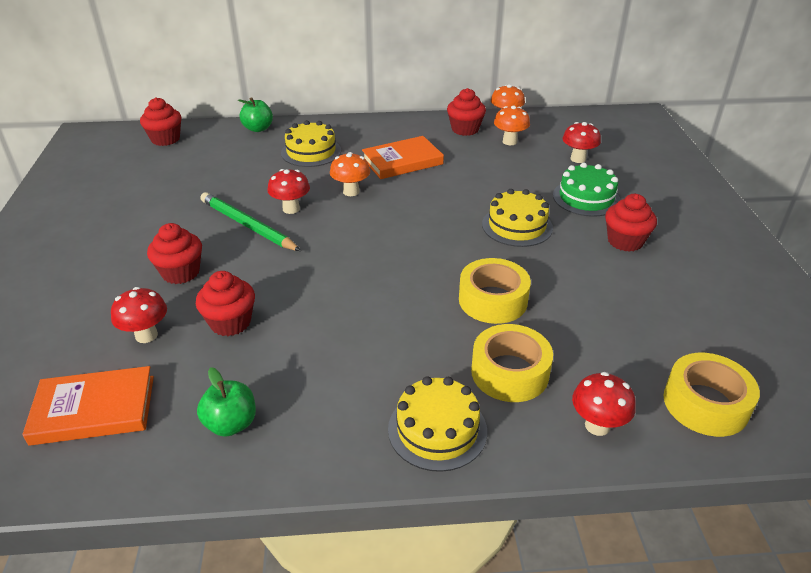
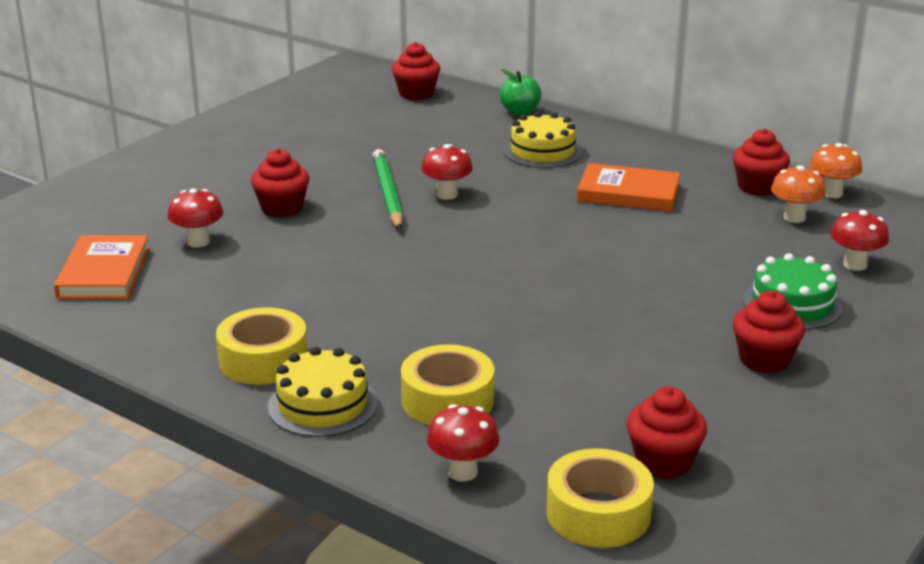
camera: 40 degrees right, 10 degrees down
orange book [22,366,154,446] -> orange book turned 60 degrees clockwise [54,235,150,299]
red cupcake [196,271,255,336] -> red cupcake moved to [627,387,707,479]
green apple [197,367,256,437] -> none
orange mushroom [330,152,370,196] -> none
yellow tape [459,258,531,324] -> yellow tape moved to [216,307,307,385]
yellow cake [482,189,553,247] -> none

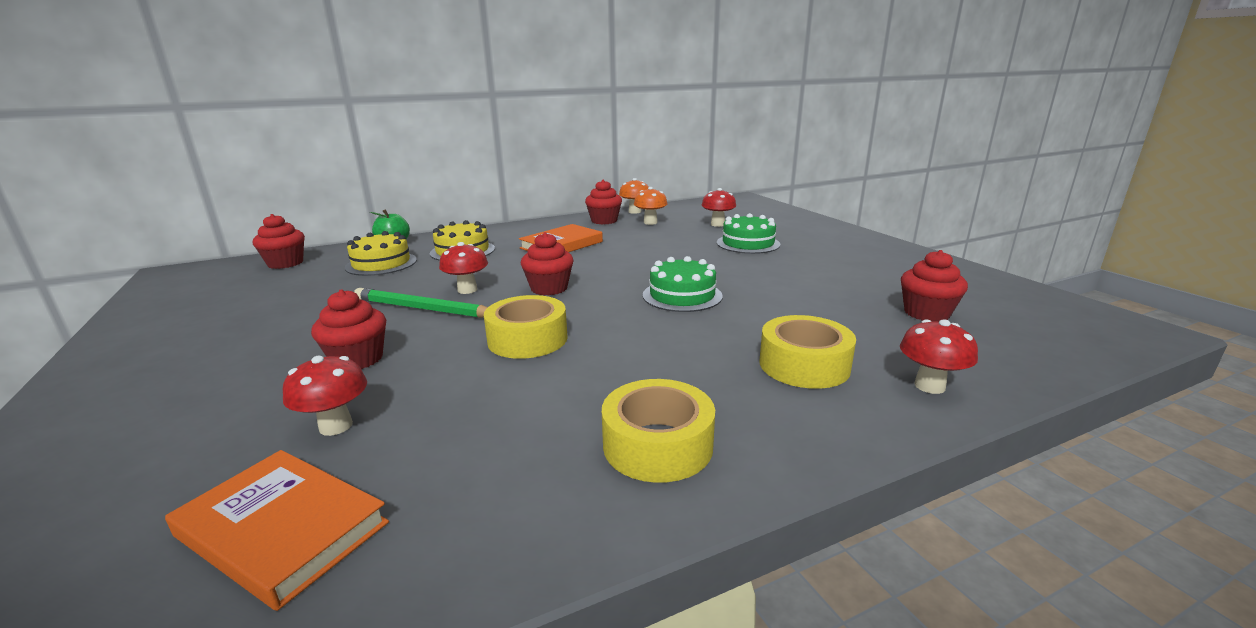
camera: 60 degrees left, 5 degrees down
yellow cake [268,347,378,437] -> yellow cake moved to [345,231,417,276]
yellow tape [546,448,654,548] -> yellow tape moved to [484,295,568,359]
red cupcake [733,291,805,373] -> red cupcake moved to [521,232,574,295]
none -> green cake [643,256,723,312]

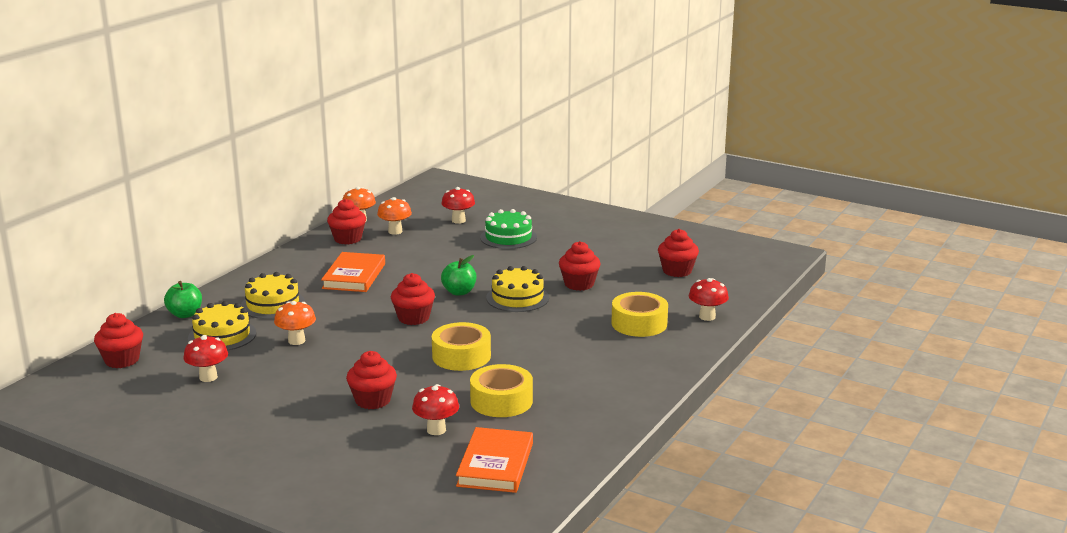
camera: 35 degrees left, 0 degrees up
orange book [165,450,389,611] -> orange book turned 75 degrees counterclockwise [456,427,533,493]
green pencil [354,288,488,318] -> none
red mushroom [439,242,488,294] -> red mushroom moved to [183,335,228,382]
yellow tape [602,379,715,483] -> yellow tape moved to [470,364,533,417]
green cake [643,256,723,312] -> yellow cake [486,266,549,312]
none -> orange mushroom [274,301,316,345]
none -> green apple [441,255,476,296]
none -> red cupcake [559,241,601,291]

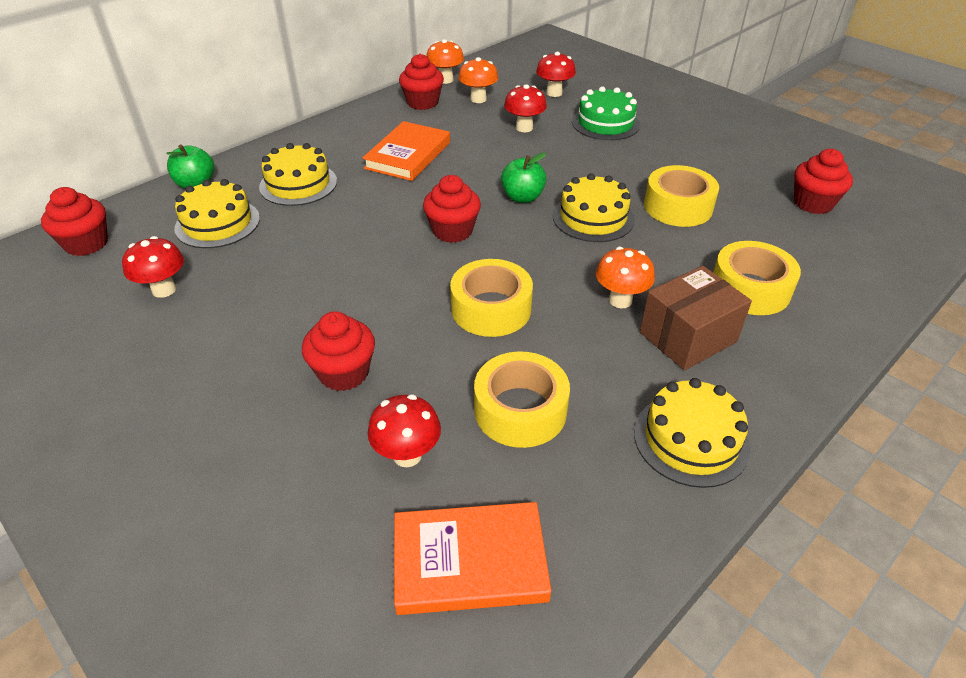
camera: 15 degrees right, 20 degrees up
orange mushroom [274,301,316,345] -> orange mushroom moved to [596,247,655,308]
orange book [456,427,533,493] -> orange book turned 60 degrees clockwise [394,502,551,615]
red cupcake [559,241,601,291] -> yellow tape [644,165,719,227]
red mushroom [689,278,729,321] -> red mushroom moved to [504,84,547,132]
none -> yellow cake [634,378,750,488]
none -> brown box [640,266,752,370]

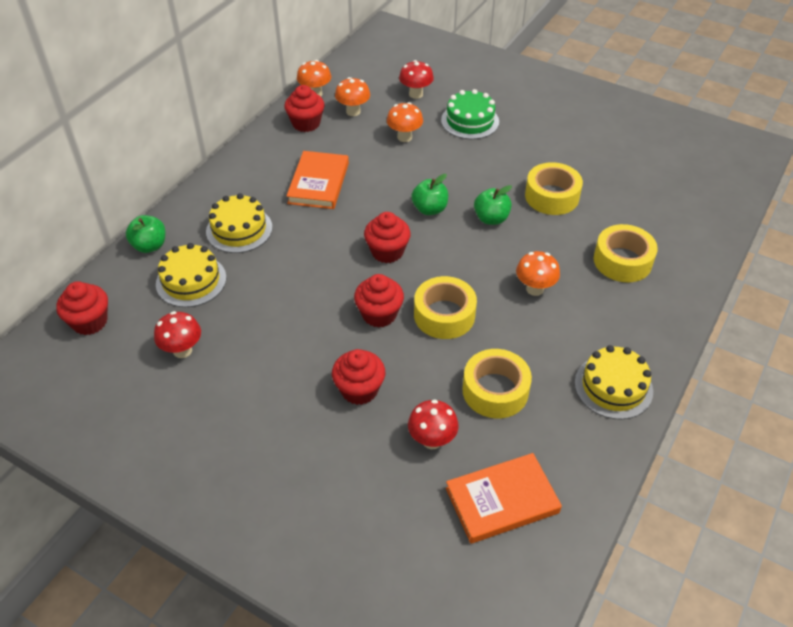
camera: 15 degrees left, 5 degrees up
red mushroom [504,84,547,132] -> orange mushroom [387,102,423,142]
yellow cake [553,173,635,242] -> green apple [474,185,512,225]
brown box [640,266,752,370] -> none
red cupcake [794,149,853,214] -> red cupcake moved to [354,274,404,328]

